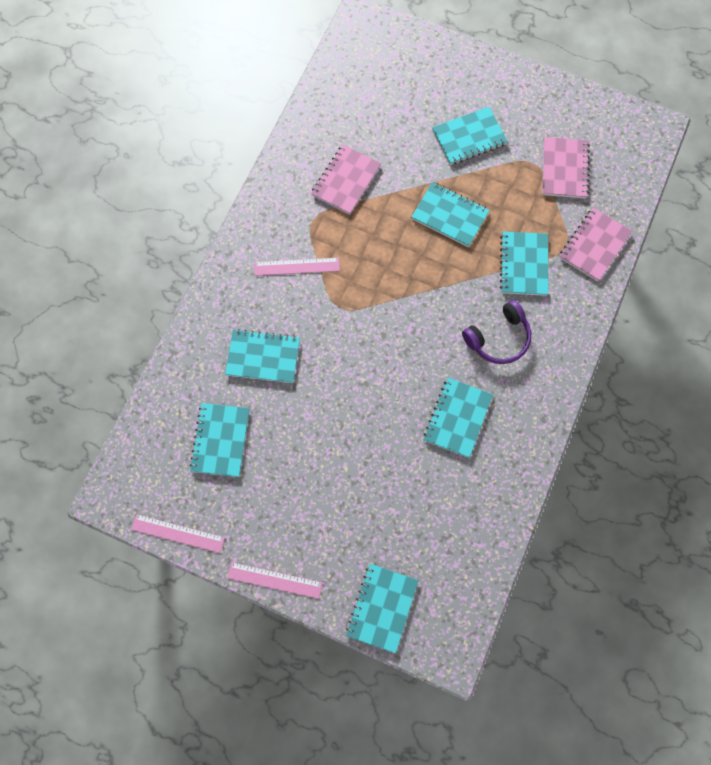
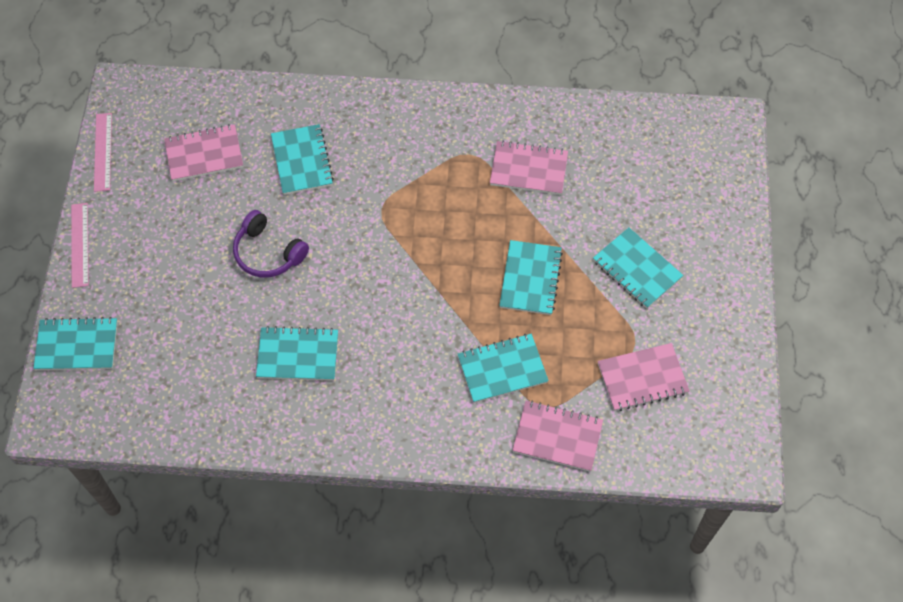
camera: 70 degrees right, 10 degrees down
turquoise notebook [189,403,249,477] -> pink notebook [164,124,243,182]
pink ruler [254,258,340,276] -> none
purple headphones [462,300,531,364] -> purple headphones moved to [233,210,309,278]

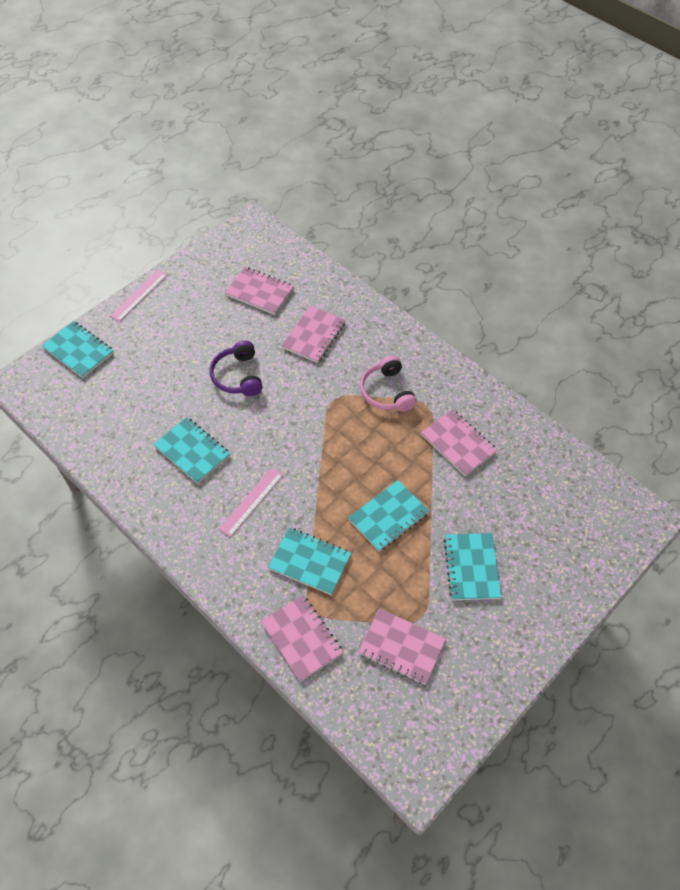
camera: 40 degrees right, 5 degrees down
pink ruler [94,113,112,192] -> pink ruler moved to [219,468,283,537]
turquoise notebook [271,124,334,195] -> pink notebook [282,306,346,363]
none -> pink headphones [360,356,417,412]

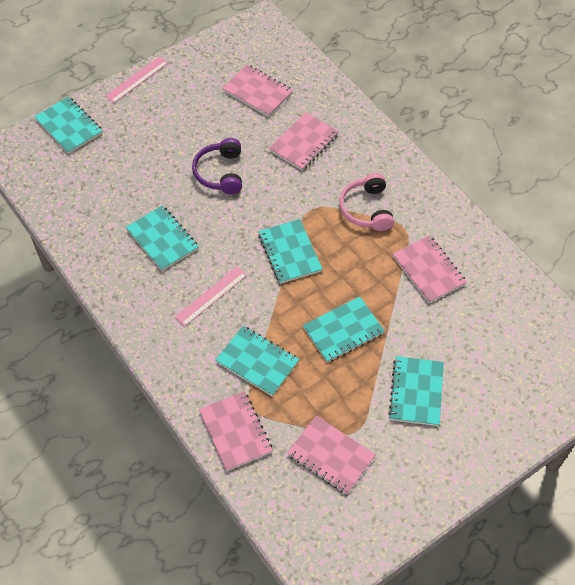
camera: 10 degrees right, 0 degrees up
none -> turquoise notebook [258,219,322,284]

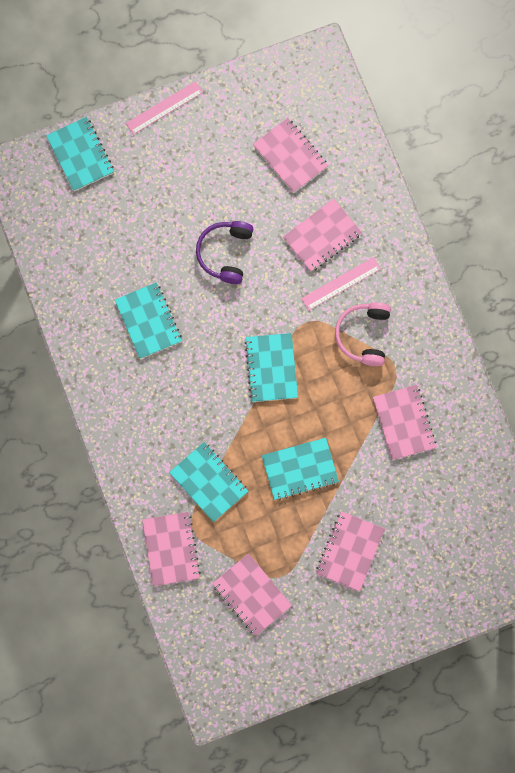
camera: 15 degrees right, 20 degrees up
pink ruler [175,266,247,327] -> pink ruler moved to [301,257,381,311]
turquoise notebook [388,356,444,426] -> pink notebook [316,511,385,591]

